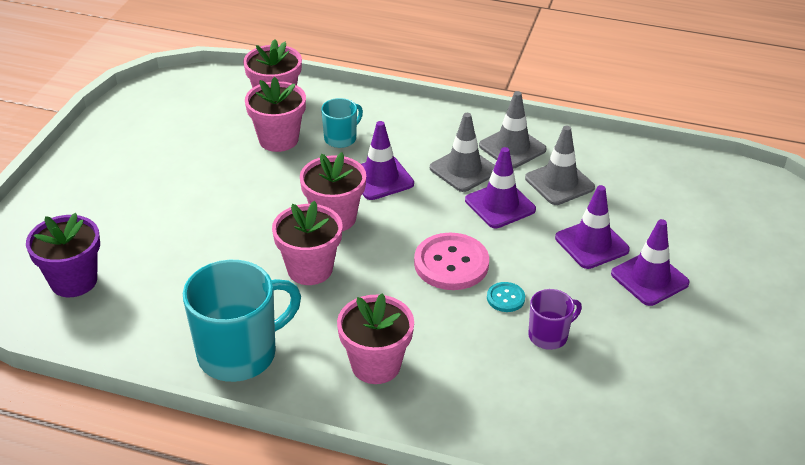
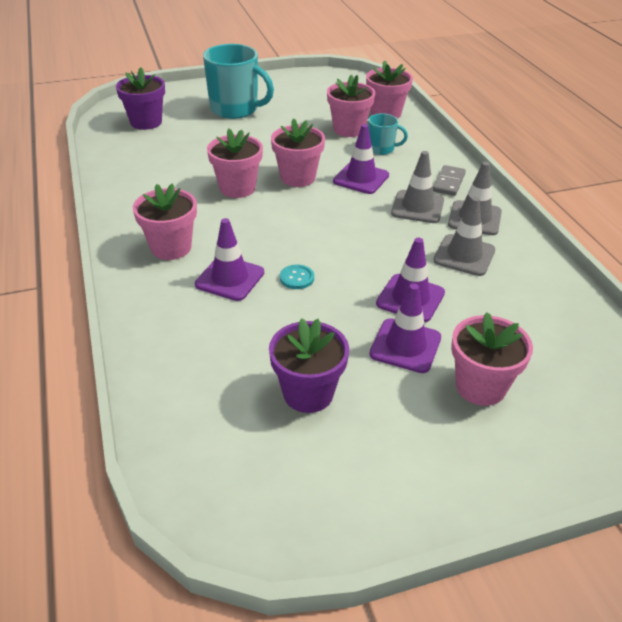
camera: 55 degrees right, 0 degrees up
turquoise mug [183,260,301,382] -> turquoise mug moved to [203,44,274,119]
pink button [414,233,489,290] -> none
purple traffic cone [465,147,536,228] -> purple traffic cone moved to [195,218,264,301]
purple mug [528,289,582,350] -> none
none -> purple flower pot [269,318,349,413]
none -> grey domino [433,165,466,196]
none -> pink flower pot [451,312,533,406]

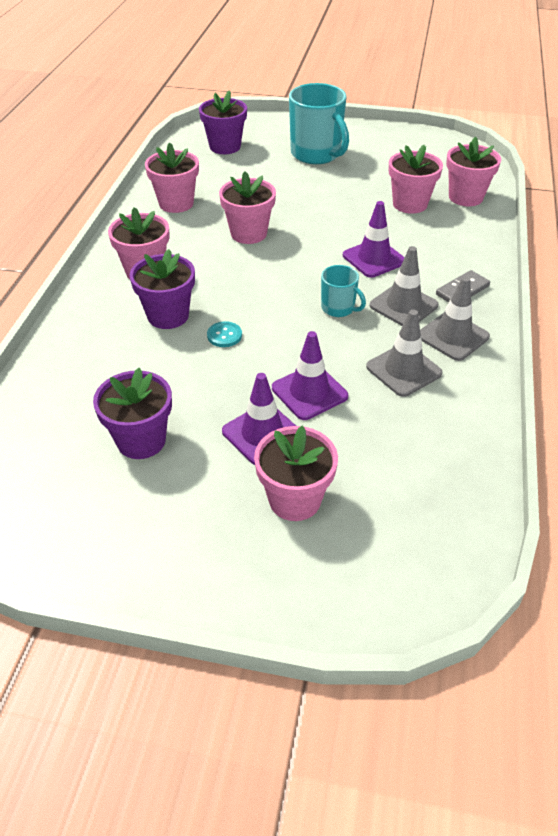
camera: 30 degrees right, 5 degrees up
purple traffic cone [195,218,264,301] -> purple flower pot [129,249,195,329]
pink flower pot [271,118,325,187] -> pink flower pot moved to [145,143,199,213]
turquoise mug [368,113,408,155] -> turquoise mug moved to [321,265,366,317]

